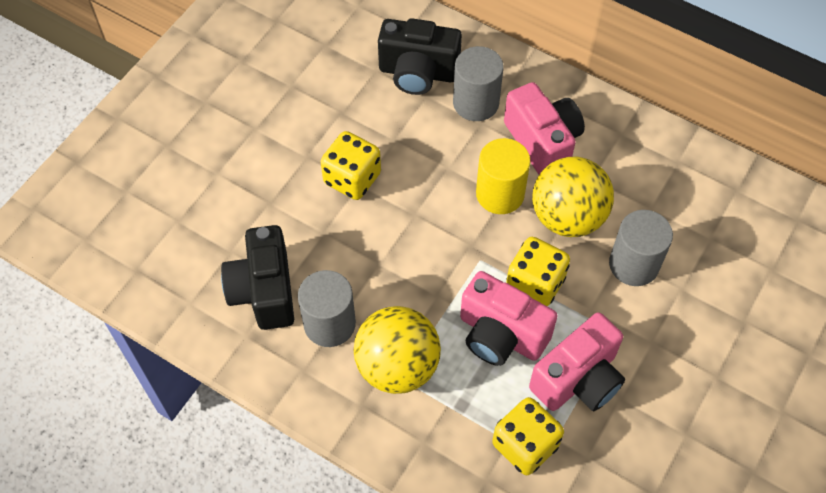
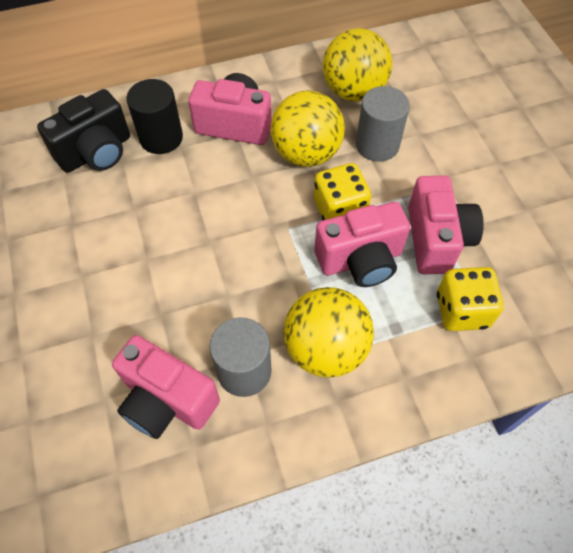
camera: 50 degrees left, 0 degrees up
black camera [221,225,294,330] -> pink camera [112,335,220,439]
yellow dice [321,131,381,200] -> none
grey cylinder [453,46,503,121] -> black cylinder [126,79,183,154]
yellow cylinder [476,138,530,214] -> none
none -> yellow ball [323,28,392,102]

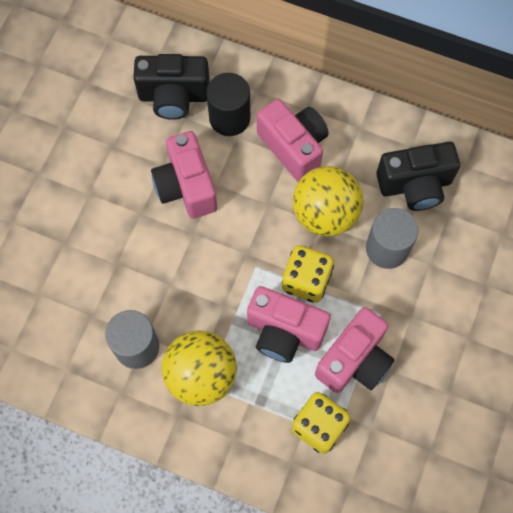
camera: 40 degrees right, 10 degrees up
pink camera [112,335,220,439] -> pink camera moved to [151,131,217,218]
yellow ball [323,28,392,102] -> black camera [376,142,460,211]

